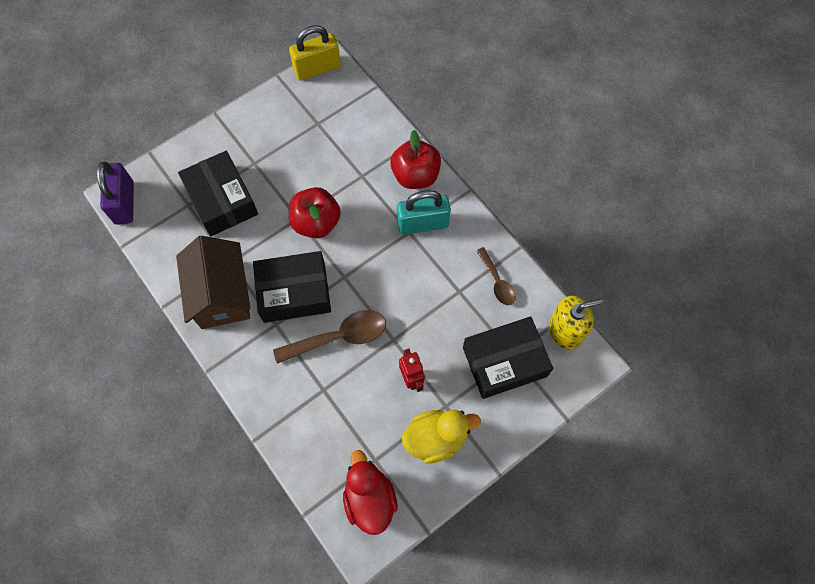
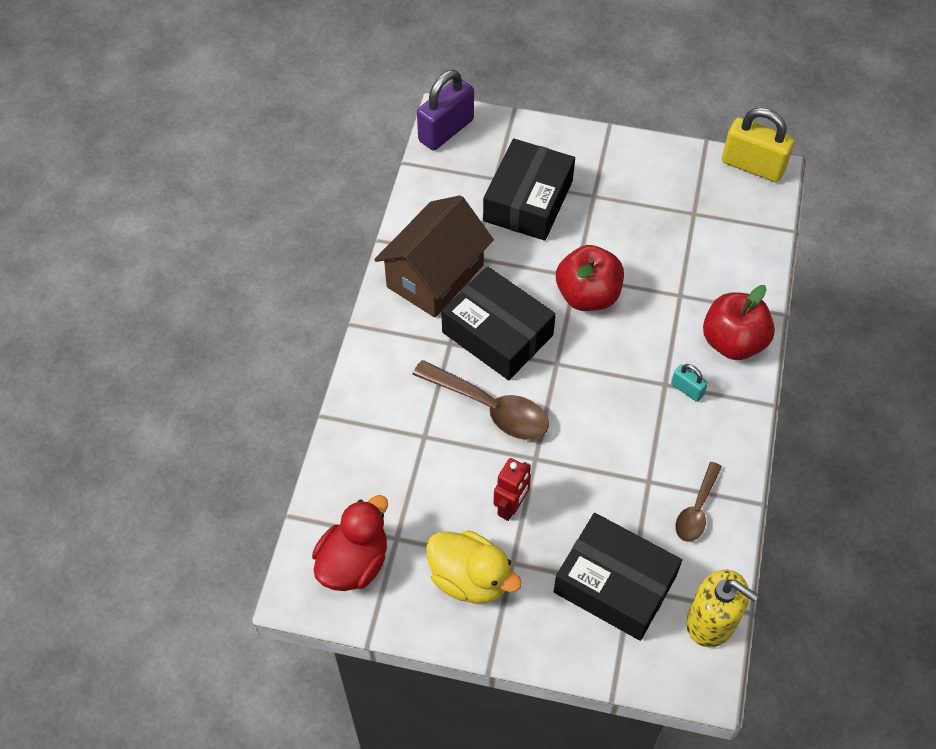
camera: 50 degrees right, 10 degrees down
turquoise padlock [397,190,451,235] -> turquoise padlock [671,364,708,402], size x0.49

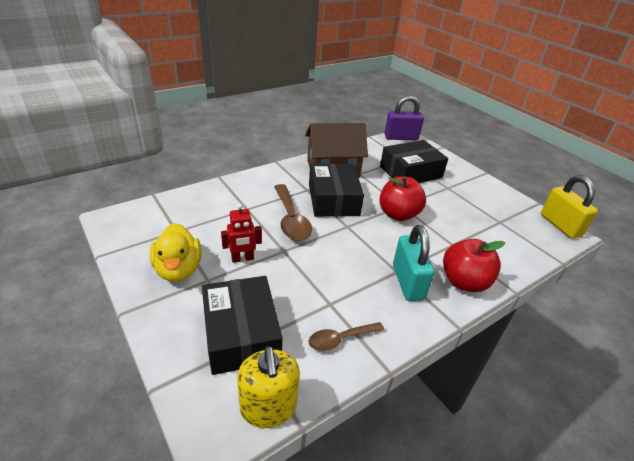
camera: 40 degrees right, 20 degrees down
red duck [312,495,388,591] -> none
turquoise padlock [671,364,708,402] -> turquoise padlock [393,225,435,301], size x2.06

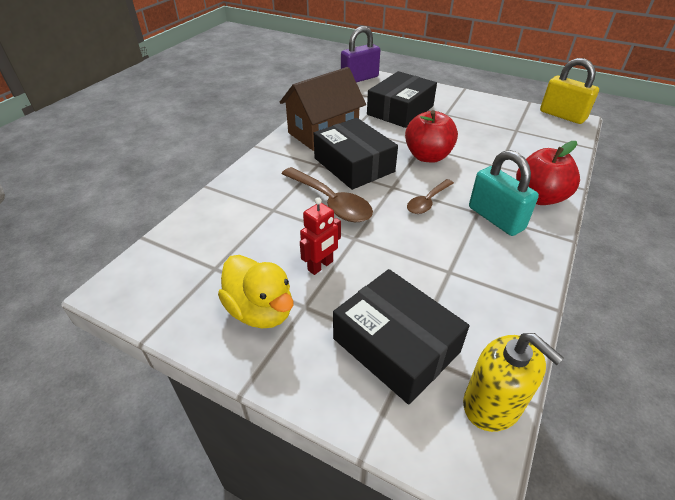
camera: 25 degrees left, 5 degrees up
brown spoon [309,322,385,351] -> brown spoon moved to [407,179,454,214]

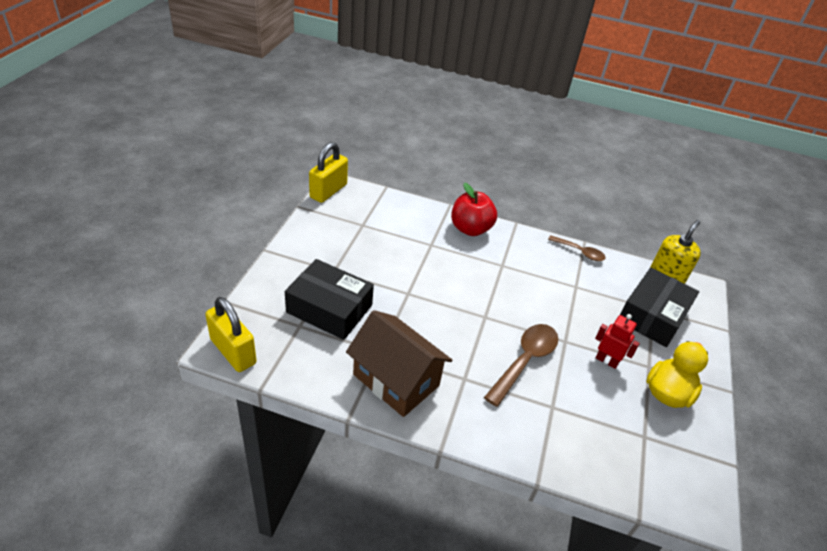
camera: 105 degrees left, 0 degrees up
black box [314,118,398,190] -> none
purple padlock [341,26,380,83] -> yellow padlock [205,297,257,372]
red apple [405,110,458,163] -> none
brown spoon [407,179,454,214] -> brown spoon moved to [548,235,606,261]
turquoise padlock [469,150,539,236] -> none

